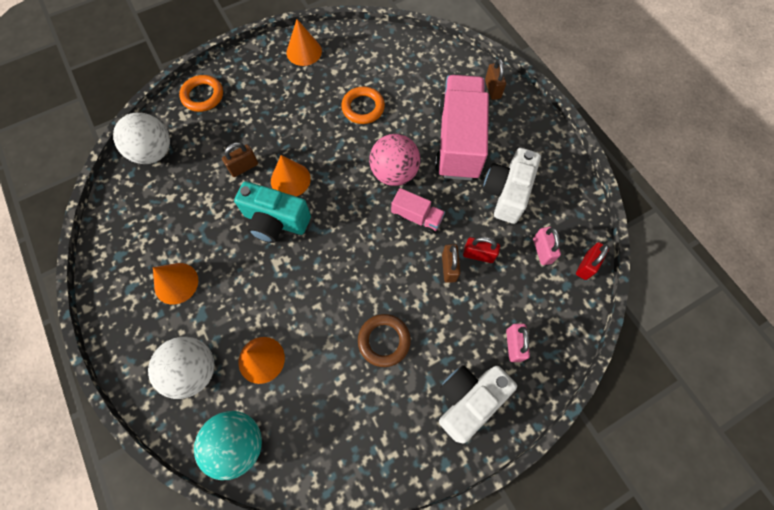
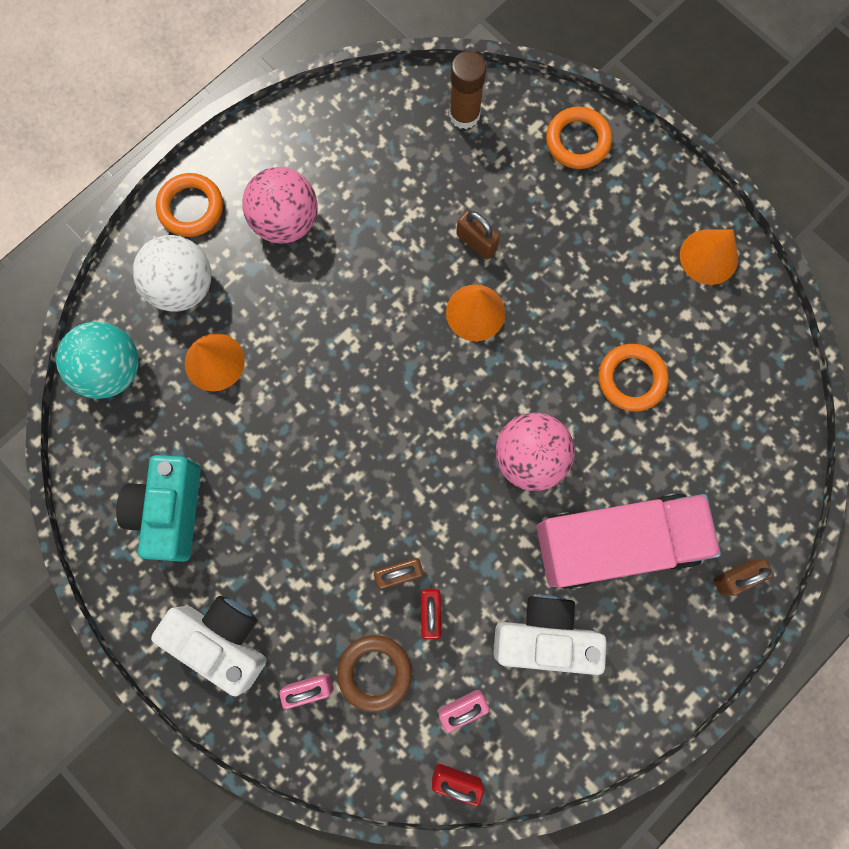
camera: 75 degrees right, 10 degrees up
white ball [113,113,170,164] -> brown glue stick [449,51,486,129]
orange cone [153,263,198,305] -> pink ball [242,167,318,244]
turquoise camera [234,181,311,243] -> turquoise camera moved to [116,455,201,562]
brown ring [358,314,411,367] -> brown ring moved to [337,635,412,712]
pink truck [391,188,445,234] -> none
none -> orange ring [156,173,223,237]

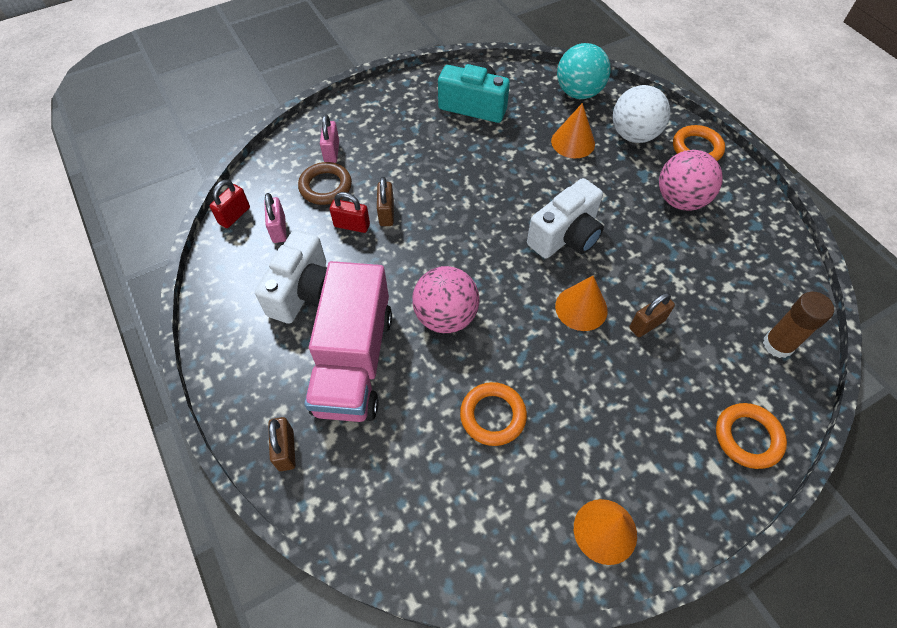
camera: 105 degrees right, 20 degrees down
white camera [151,596,266,697] -> white camera moved to [527,178,604,258]

